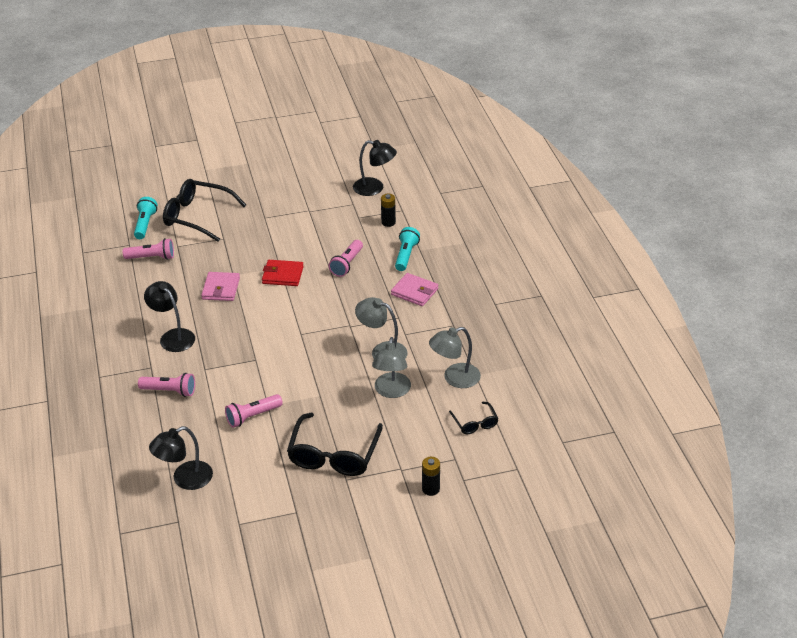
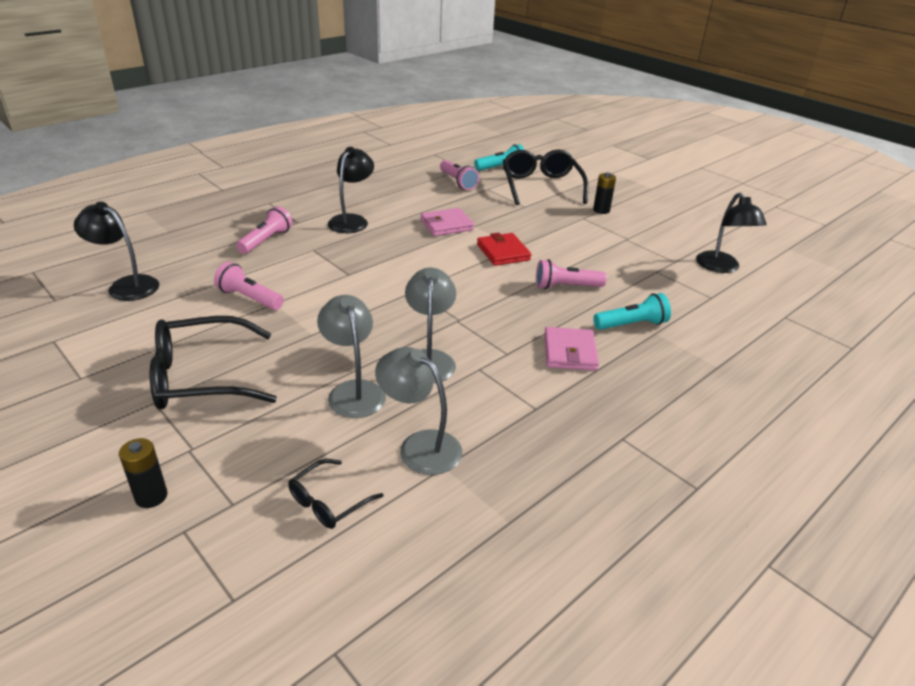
camera: 60 degrees right, 5 degrees down
pink flashlight [138,373,195,397] -> pink flashlight turned 135 degrees counterclockwise [236,206,293,254]
grey lamp [372,337,411,398] -> grey lamp turned 90 degrees clockwise [317,295,386,418]
black battery [381,194,396,227] -> black battery moved to [593,172,616,214]

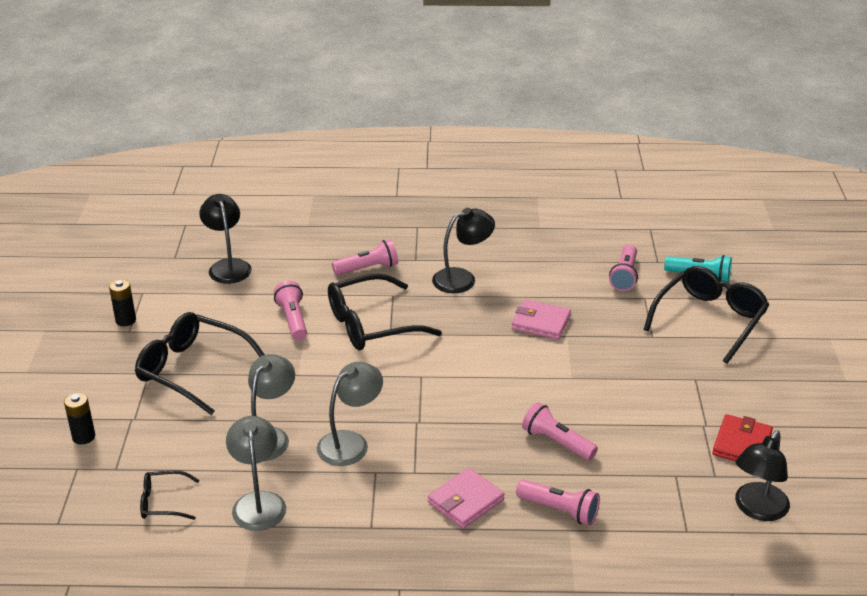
camera: 45 degrees right, 0 degrees up
red wallet [477,232,532,266] -> red wallet moved to [712,414,773,461]
black battery [593,172,616,214] -> black battery moved to [109,279,136,326]
turquoise flashlight [593,293,671,330] -> pink flashlight [516,479,600,525]
none -> black glasses [328,273,442,350]

